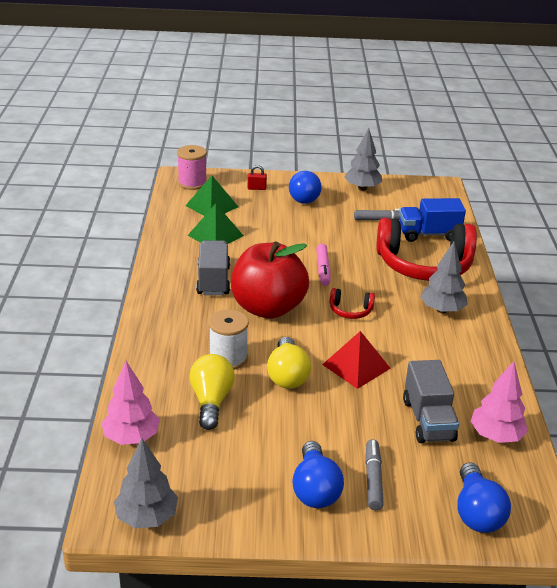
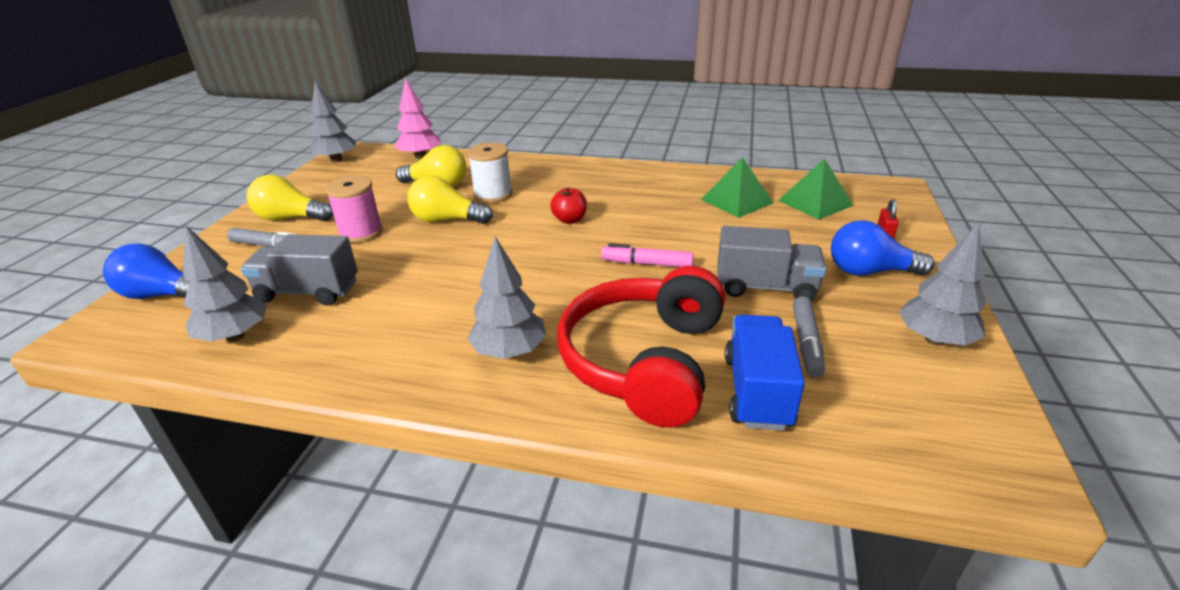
camera: 105 degrees right, 0 degrees up
pink spool [177,145,207,190] -> pink spool moved to [325,176,383,243]
grey truck [196,240,230,295] -> grey truck moved to [717,226,826,301]
red apple [231,241,309,319] -> red apple [550,187,587,224], size x0.40
blue light bulb [292,441,344,508] -> yellow light bulb [247,175,333,221]
red pyramid [322,331,391,389] -> none
red headphones [330,288,375,319] -> none
pink tree [470,361,528,443] -> grey tree [183,225,267,342]

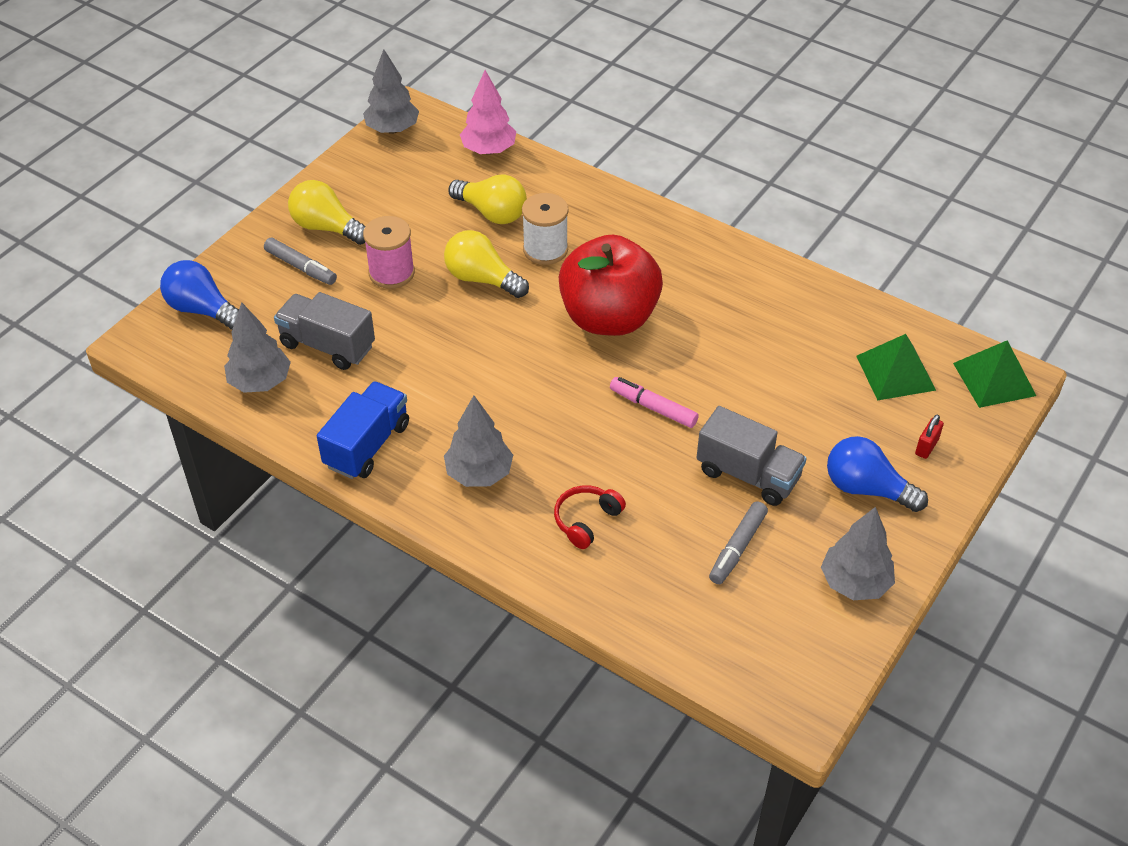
camera: 20 degrees right, 15 degrees up
red apple [550,187,587,224] -> red apple [559,235,663,336], size x2.49
red headphones [557,266,725,428] -> red headphones [554,485,626,549], size x0.42
green pyramid [701,157,774,218] -> green pyramid moved to [953,340,1036,408]
blue truck [725,315,805,431] -> blue truck moved to [317,381,409,479]

